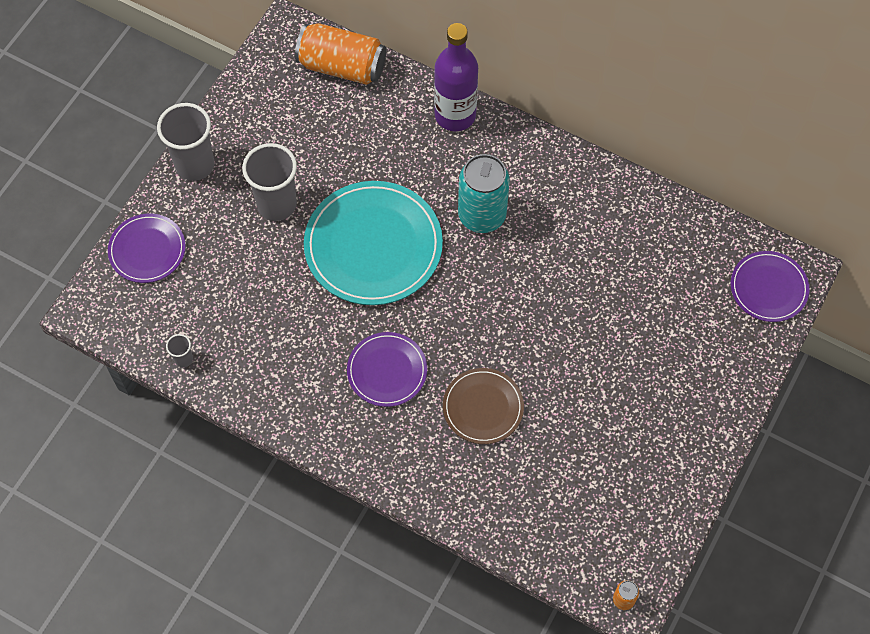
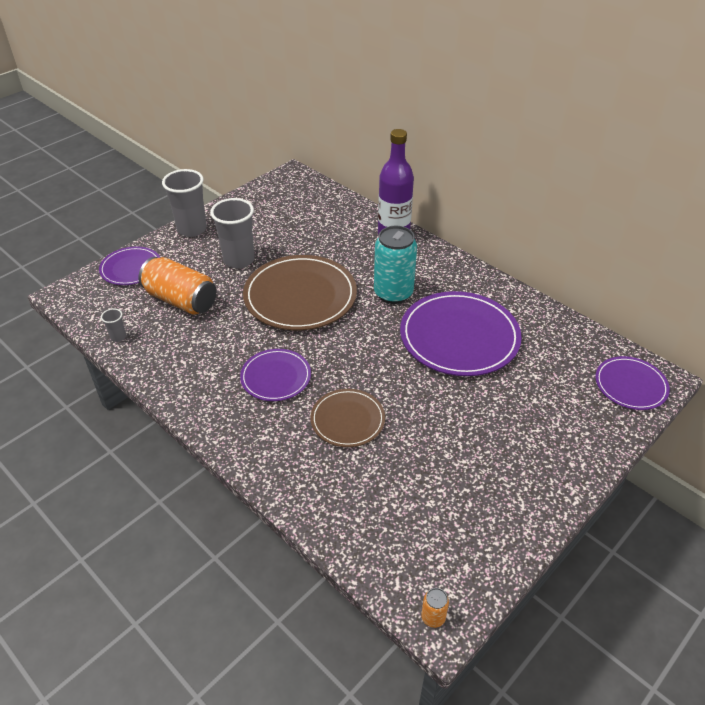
camera: 15 degrees right, 20 degrees down
orange can [295,23,386,85] -> orange can moved to [138,257,217,315]
turquoise plate [304,181,443,305] -> brown plate [243,255,357,330]
none -> purple plate [400,291,522,376]

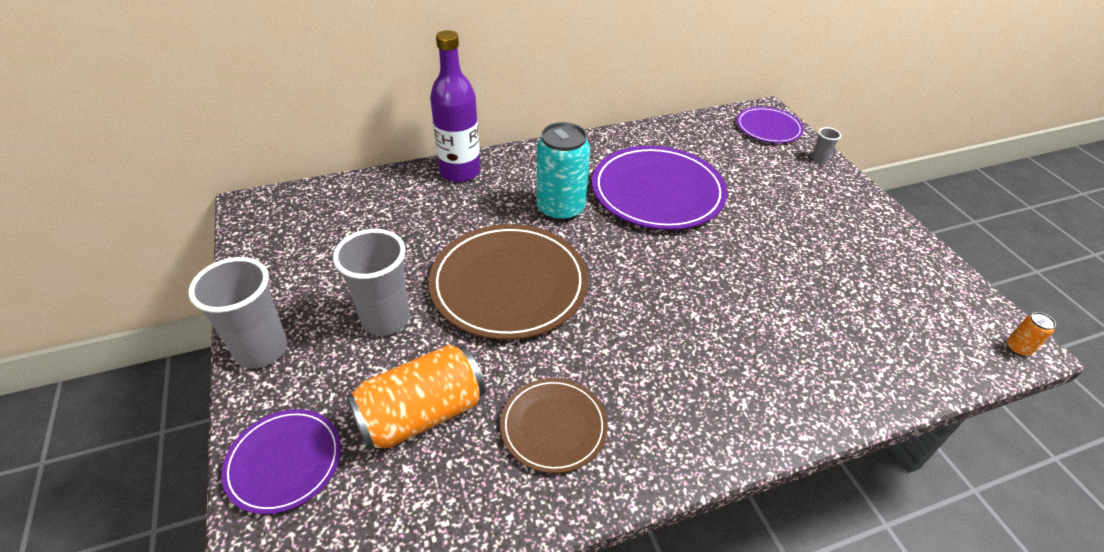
camera: 65 degrees left, 0 degrees up
grey cup [101,308,126,342] -> grey cup moved to [811,127,841,164]
purple plate [240,349,311,401] -> none
brown plate [311,389,385,447] -> brown plate moved to [500,378,608,473]

